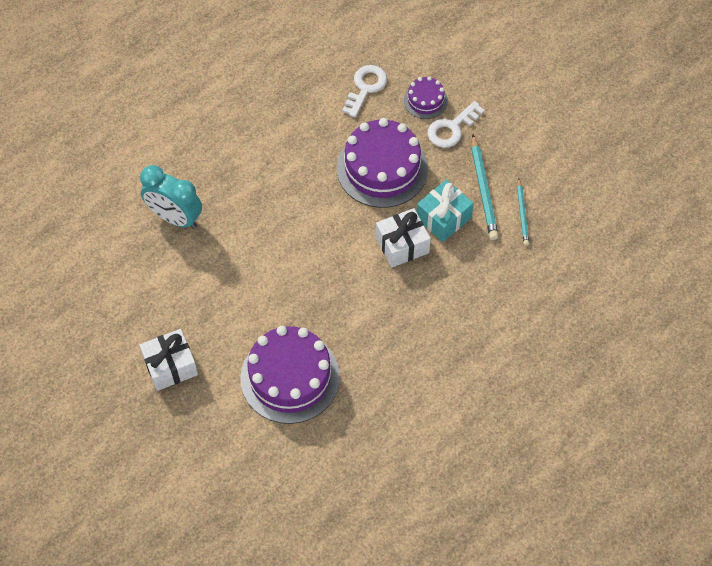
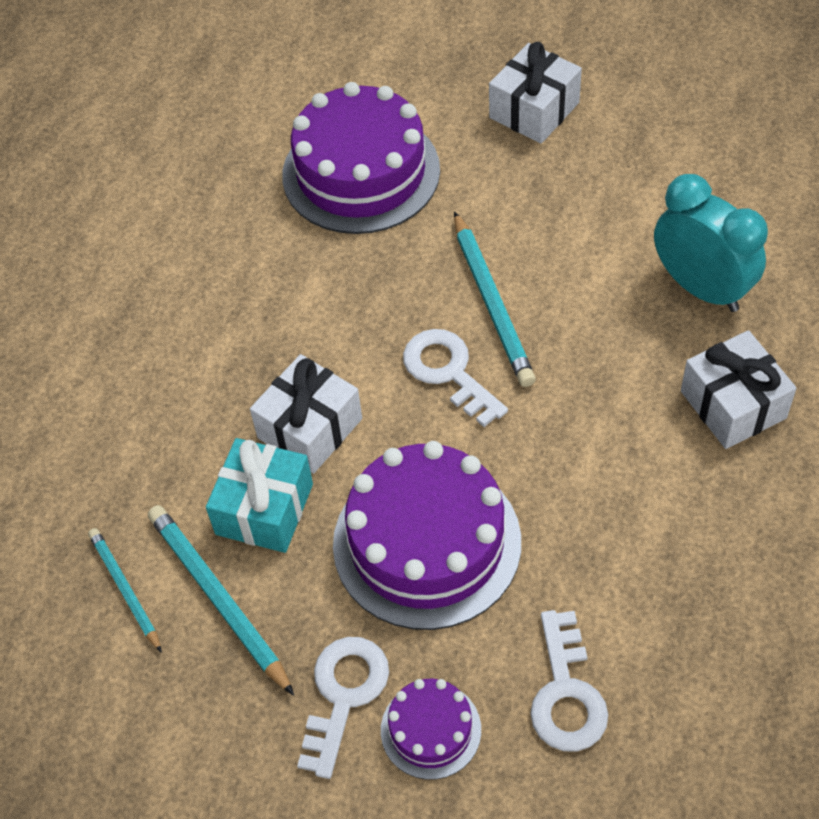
camera: 155 degrees right, 5 degrees down
turquoise clock [140,165,202,229] -> turquoise clock turned 45 degrees clockwise [654,174,768,312]
none -> white key [403,329,508,427]
none -> turquoise pencil [454,211,536,387]
none -> white gift [681,330,797,449]

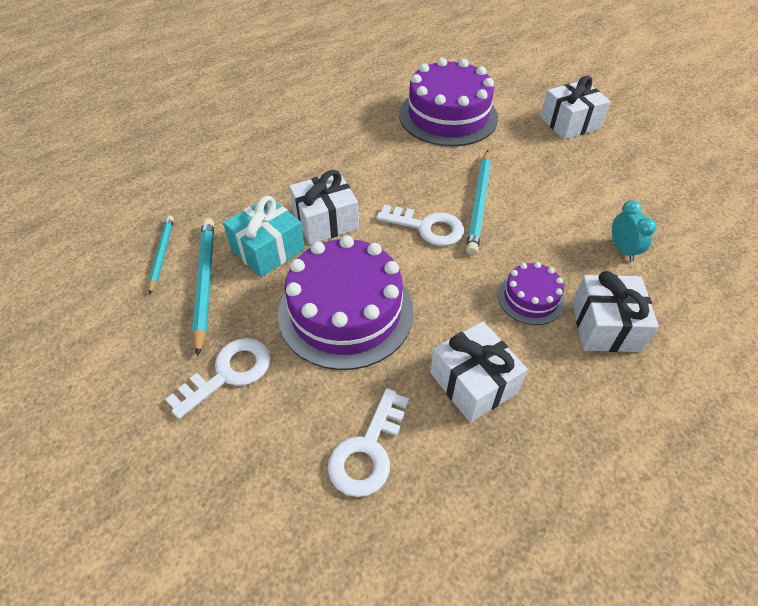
camera: 25 degrees right, 5 degrees down
purple cake [381,679,481,780] -> purple cake moved to [498,262,565,325]
white key [403,329,508,427] -> white key turned 120 degrees clockwise [376,204,464,246]
turquoise clock [654,174,768,312] -> turquoise clock [612,200,656,262], size x0.54
none -> white gift [430,321,527,422]

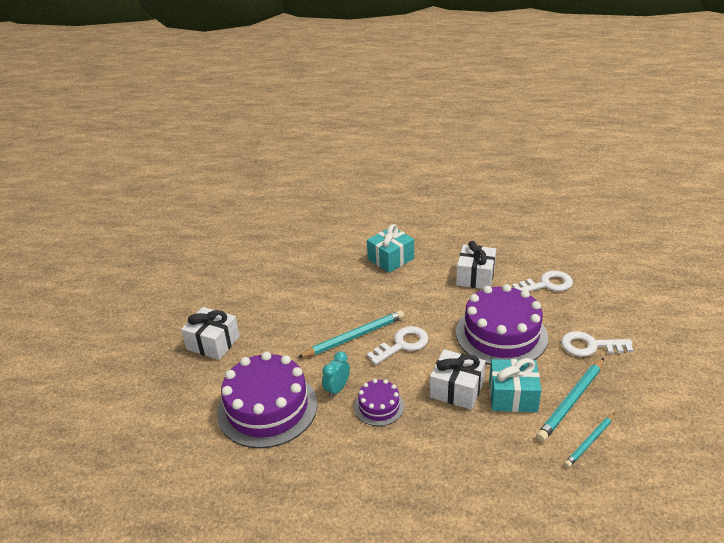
camera: 130 degrees left, 15 degrees down
white key [376,204,464,246] -> white key turned 75 degrees clockwise [367,326,428,365]
purple cake [498,262,565,325] -> purple cake moved to [354,379,404,426]
white gift [572,271,659,352] -> turquoise gift [367,224,414,273]
turquoise clock [612,200,656,262] -> turquoise clock moved to [322,351,350,398]

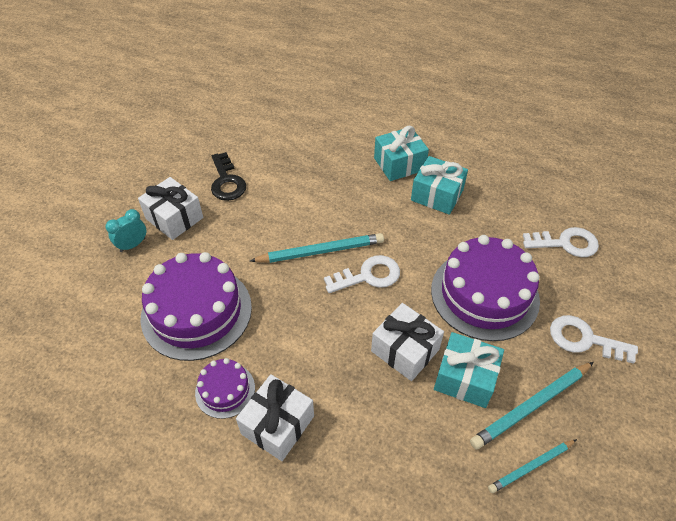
camera: 15 degrees right, 15 degrees up
turquoise clock [322,351,350,398] -> turquoise clock moved to [105,209,146,252]
purple cake [354,379,404,426] -> purple cake moved to [195,358,255,419]
white gift [456,241,496,289] -> white gift moved to [236,374,314,461]
none -> black key [211,152,246,201]
none -> turquoise gift [411,156,468,215]

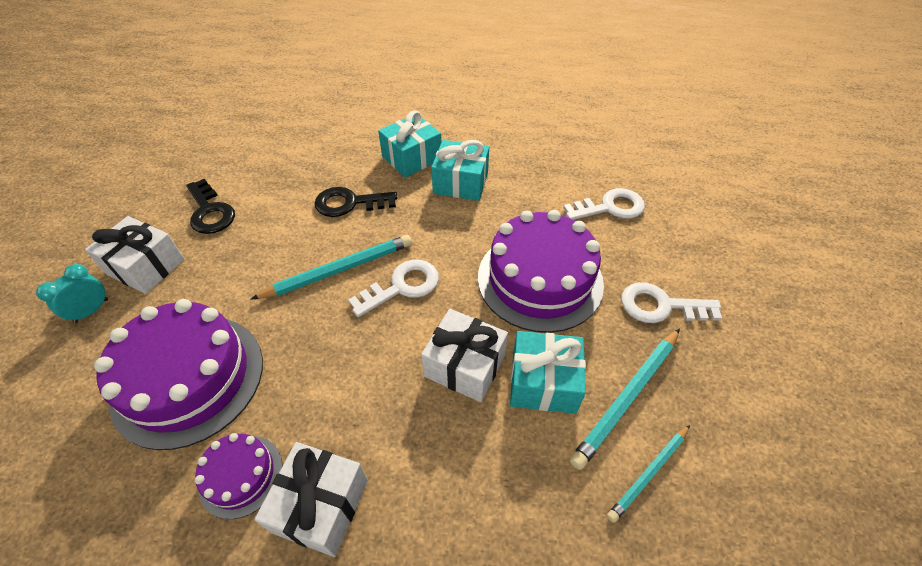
camera: 15 degrees left, 0 degrees up
none -> black key [315,187,397,217]

